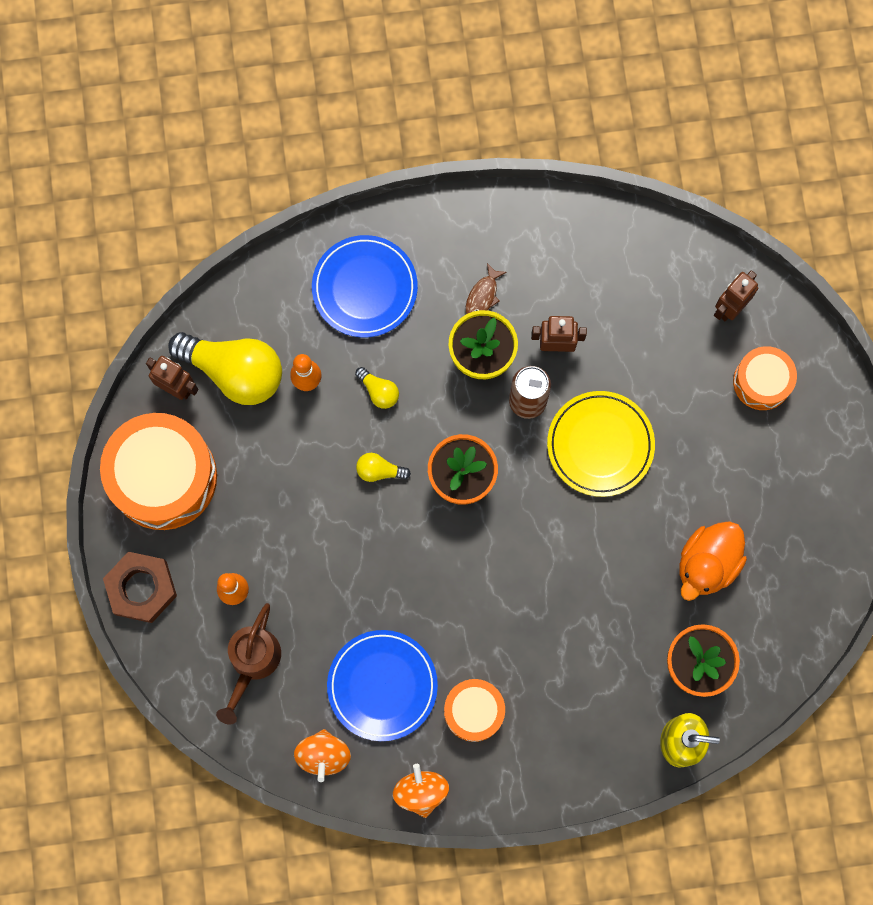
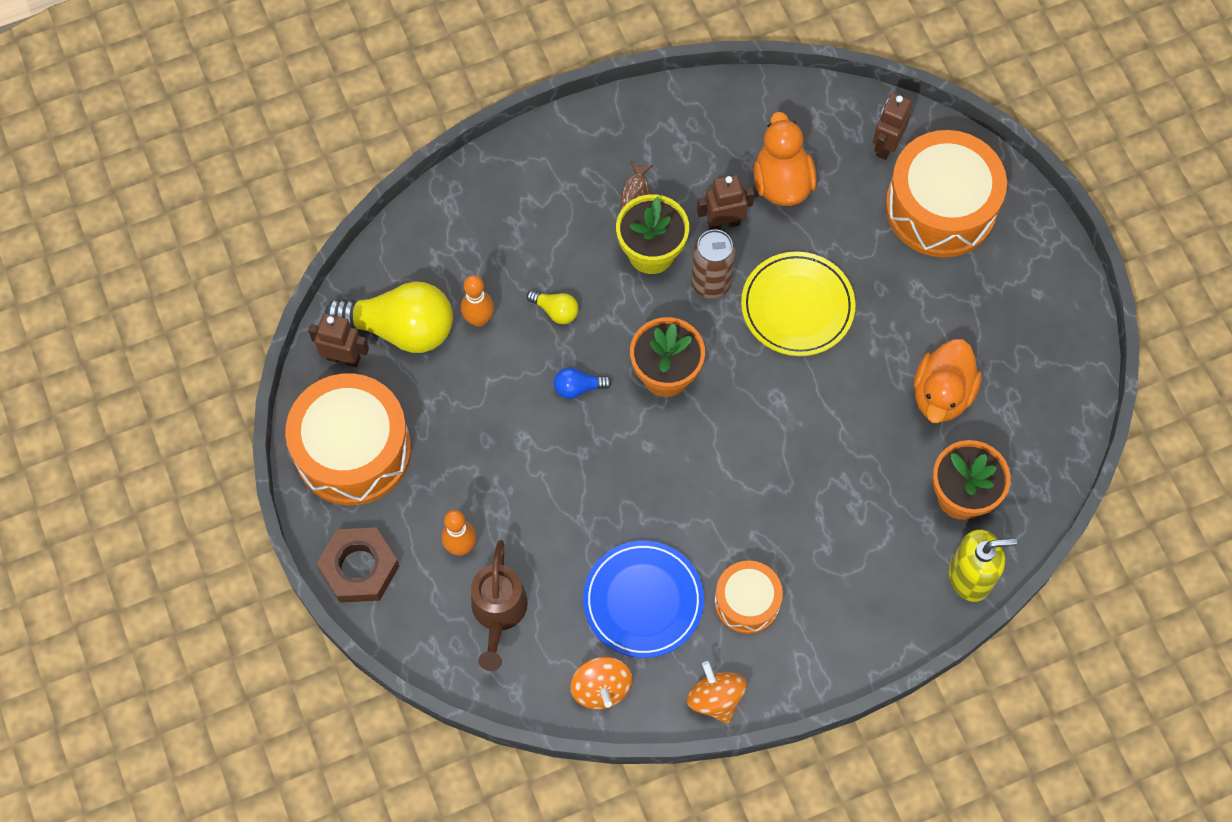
camera: 15 degrees left, 10 degrees down
blue plate [312,235,418,338] -> none
yellow light bulb [356,453,411,482] -> blue light bulb [554,367,612,399]
orange drum [733,346,797,410] -> orange drum [885,130,1007,258], size x1.83
none -> orange duck [753,112,817,206]

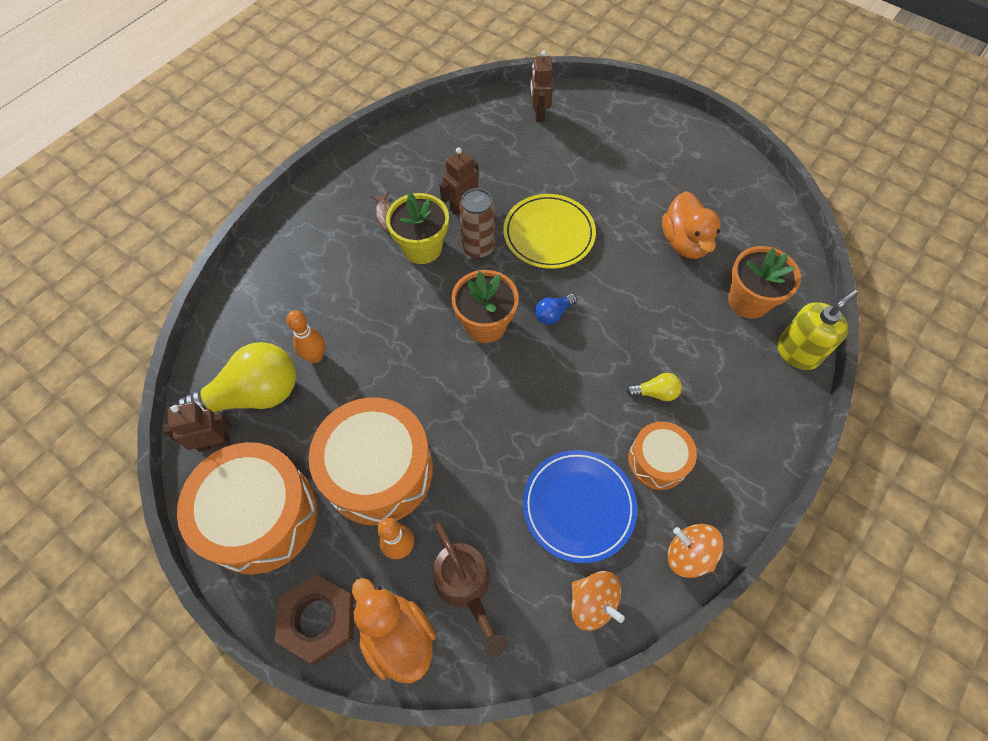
camera: 30 degrees left, 5 degrees down
yellow light bulb [526,290,579,324] -> yellow light bulb moved to [626,373,682,401]
blue light bulb [554,367,612,399] -> blue light bulb moved to [535,294,577,325]
orange duck [753,112,817,206] -> orange duck moved to [352,578,436,683]
orange drum [885,130,1007,258] -> orange drum moved to [309,398,433,525]

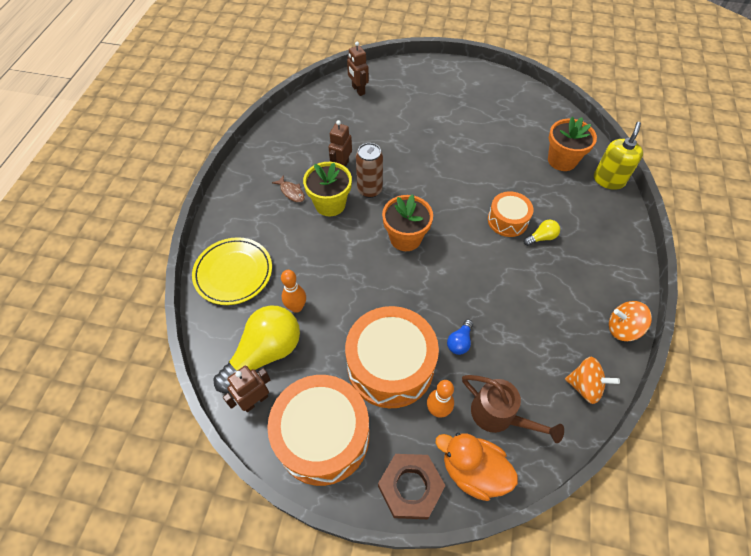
camera: 25 degrees left, 5 degrees down
yellow plate [503,194,596,269] -> yellow plate moved to [192,237,272,305]
blue plate [523,450,637,563] -> none
blue light bulb [535,294,577,325] -> blue light bulb moved to [447,319,473,355]
orange drum [628,422,697,490] -> orange drum moved to [488,191,534,237]
orange duck [662,191,721,259] -> none

